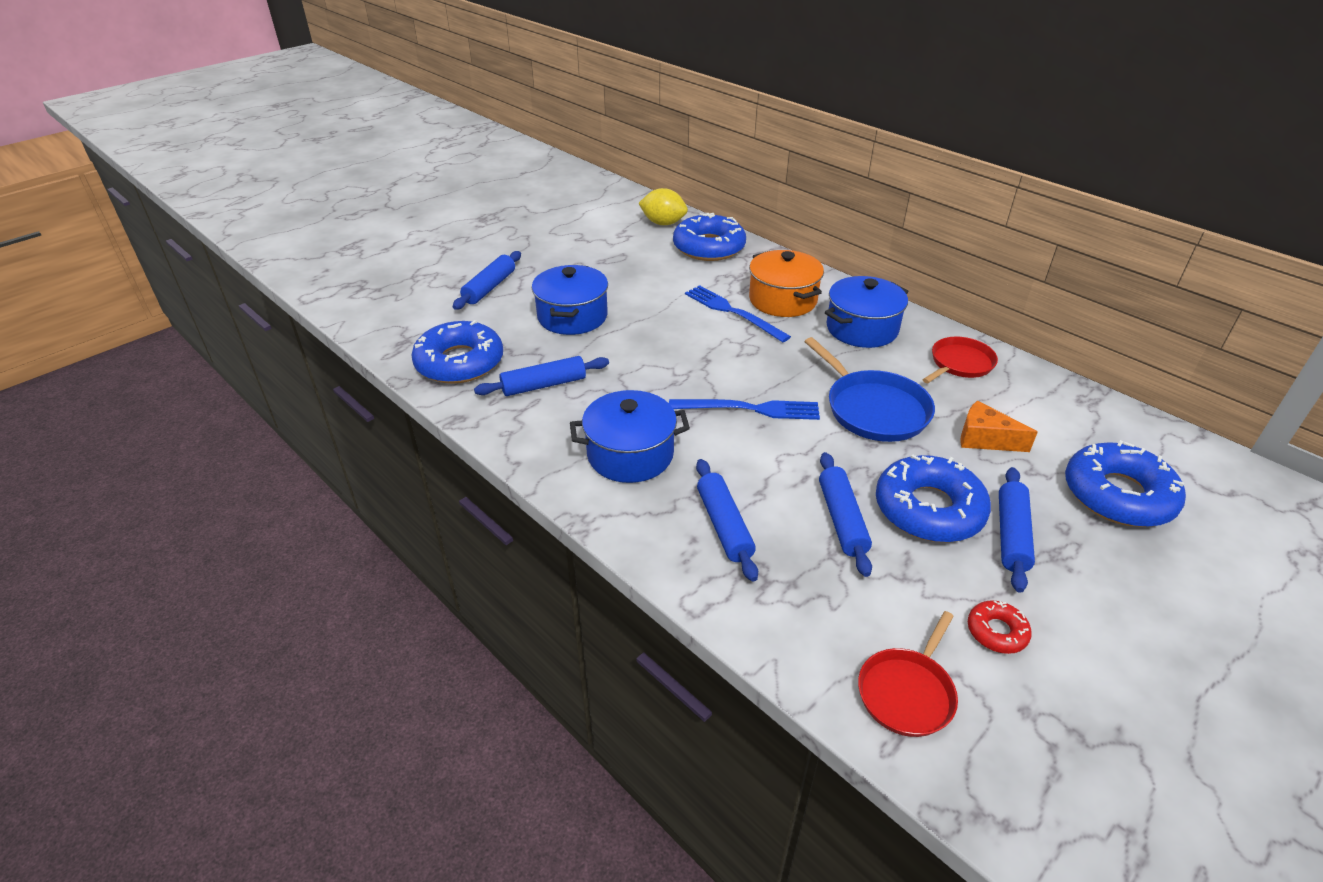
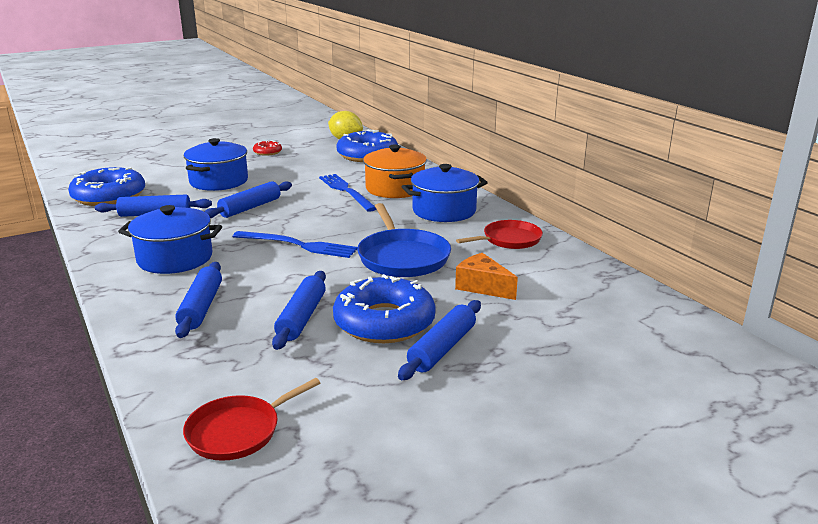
camera: 15 degrees right, 15 degrees down
blue rolling pin [453,251,521,310] -> blue rolling pin moved to [205,181,292,218]
red donut [968,600,1032,654] -> red donut moved to [253,140,282,156]
blue donut [1065,440,1186,527] -> none

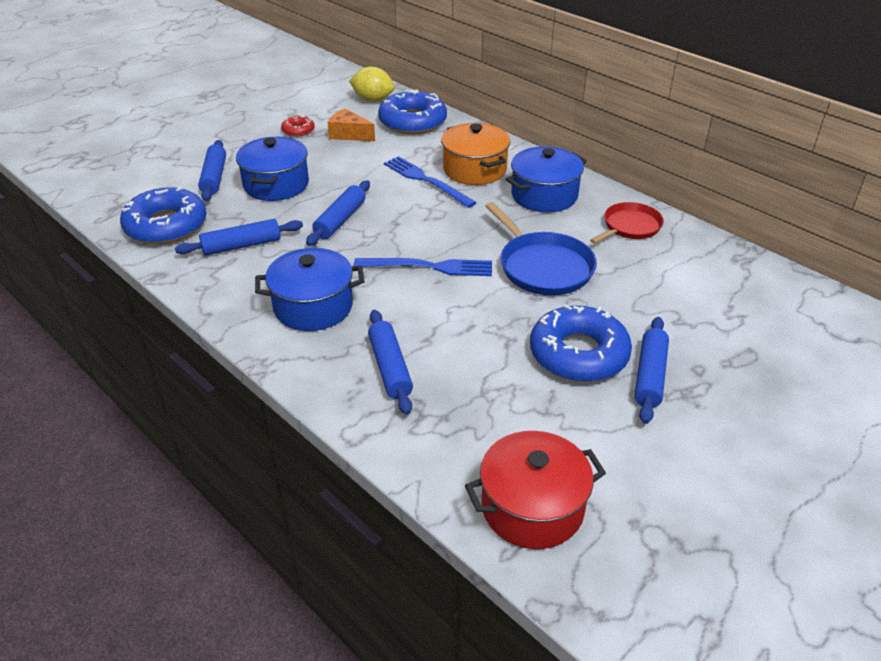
camera: 15 degrees left, 15 degrees up
red pan [183,378,320,461] -> red pot [465,431,606,549]
blue rolling pin [272,271,326,350] -> blue rolling pin moved to [198,140,226,201]
orange cheese [455,253,518,300] -> orange cheese moved to [328,108,375,141]

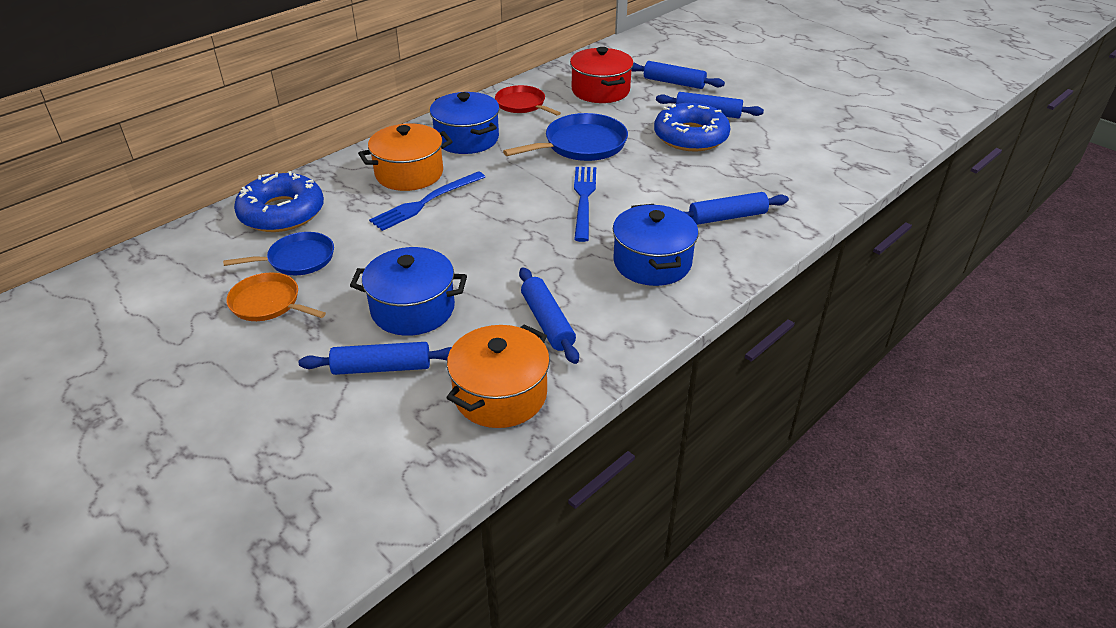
camera: 90 degrees left, 0 degrees up
blue donut [120,187,207,244] -> orange pot [446,324,550,428]
red donut [281,115,315,137] -> orange pan [226,273,326,321]
blue rolling pin [306,180,370,246] -> blue rolling pin moved to [631,61,725,89]
orange cheese [328,108,375,141] -> blue pan [223,232,334,275]
yellow lemon [349,67,395,102] -> none
red pot [465,431,606,549] -> red pot moved to [570,47,634,103]

